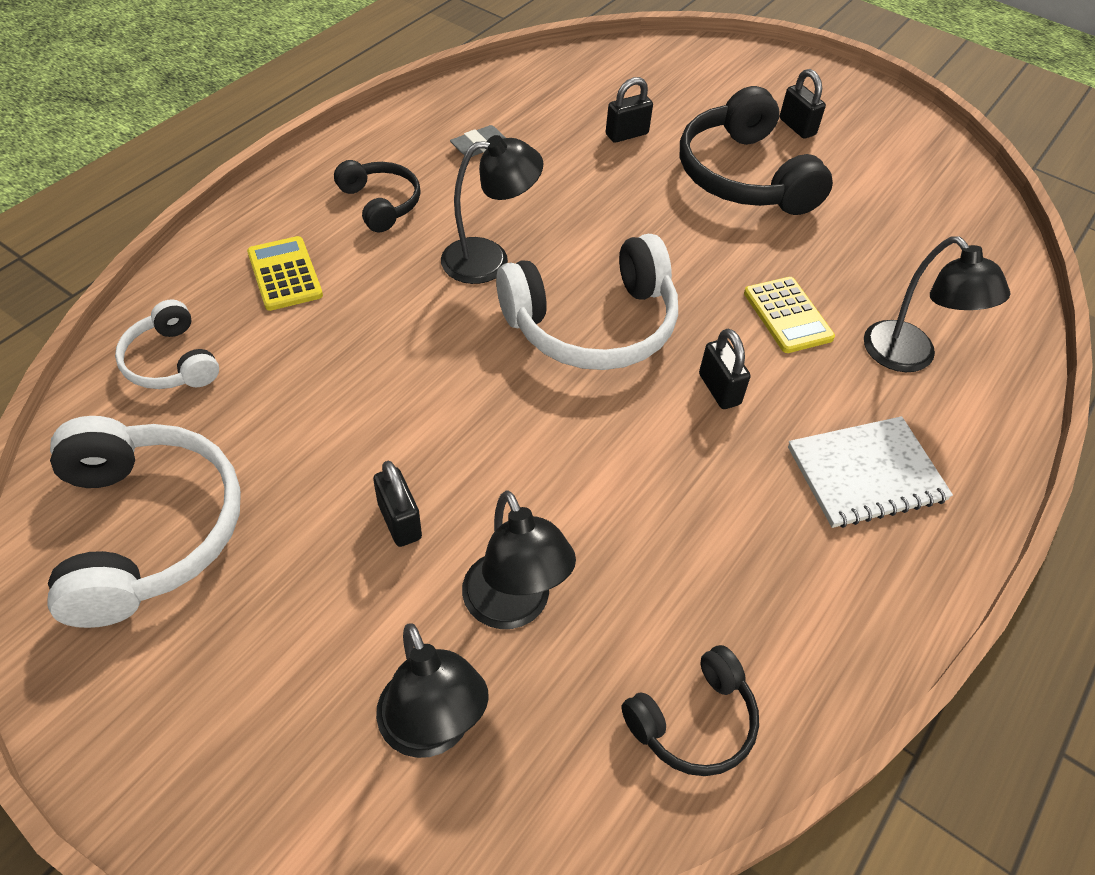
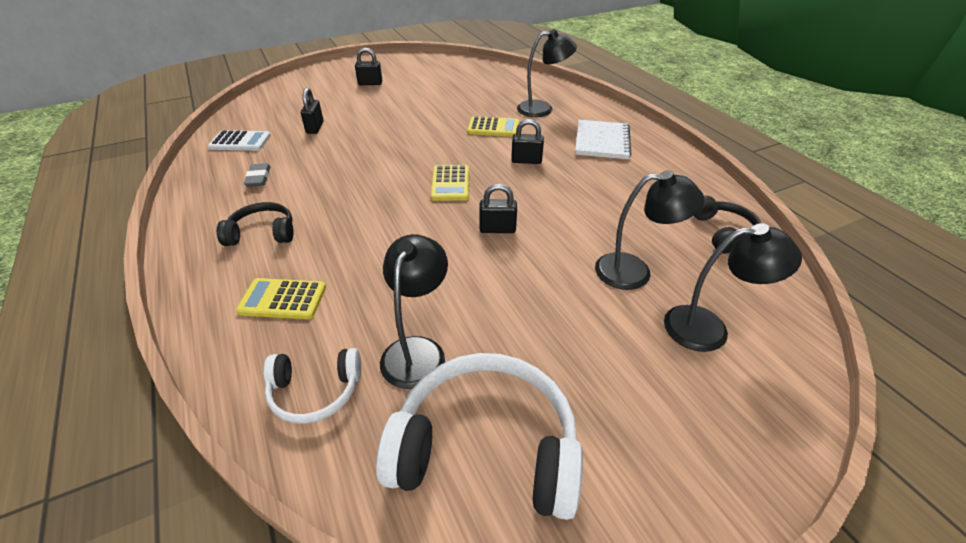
camera: 60 degrees left, 10 degrees down
black padlock [373,461,422,547] -> black padlock moved to [479,184,517,233]
black lamp [441,135,544,284] -> black lamp moved to [380,234,448,389]
white headphones [496,234,678,370] -> yellow calculator [431,165,469,201]
black headphones [680,86,833,215] -> none
none -> white calculator [208,130,271,151]

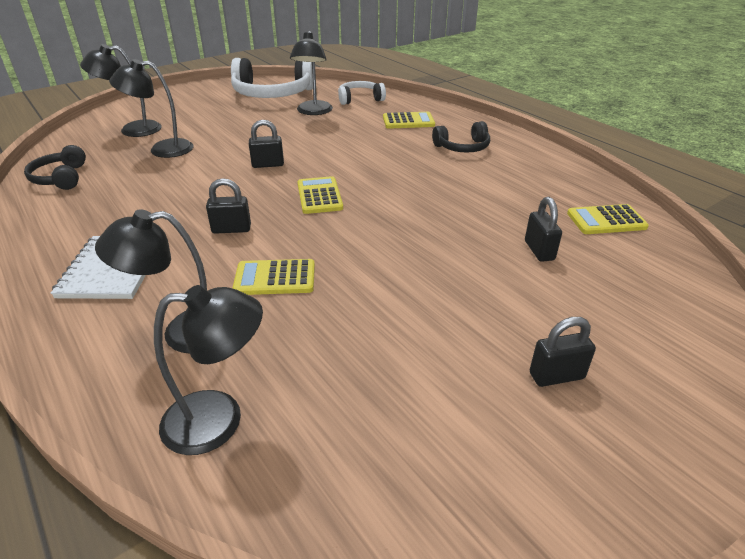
camera: 170 degrees right, 5 degrees down
white calculator [208,130,271,151] -> yellow calculator [567,204,649,234]
grey eraser [244,163,270,187] -> none
none -> black lamp [154,285,263,455]

